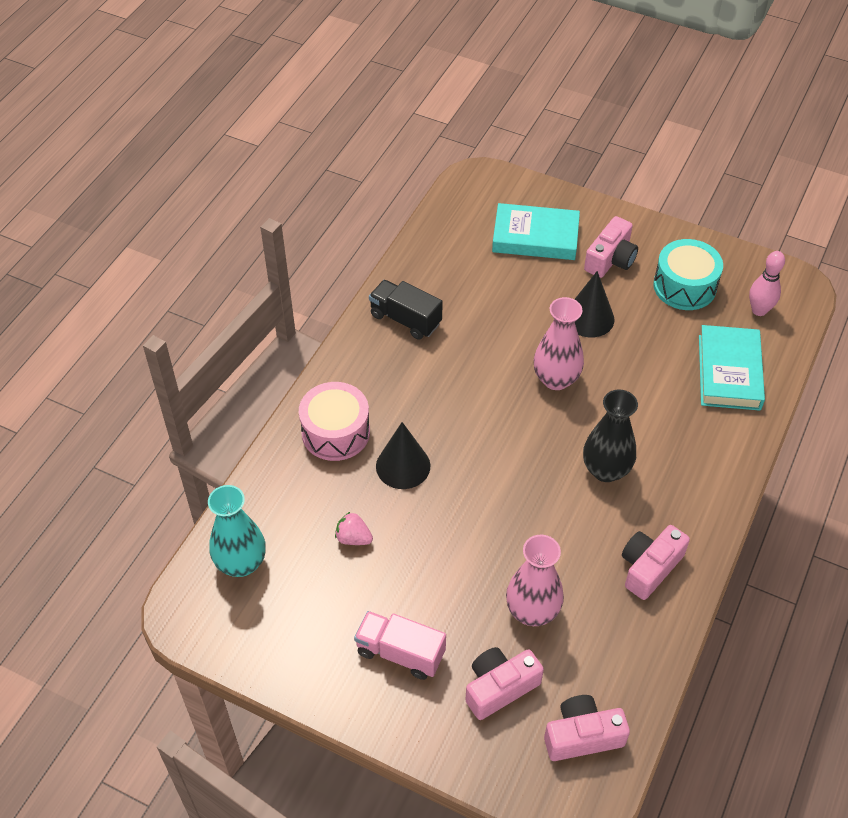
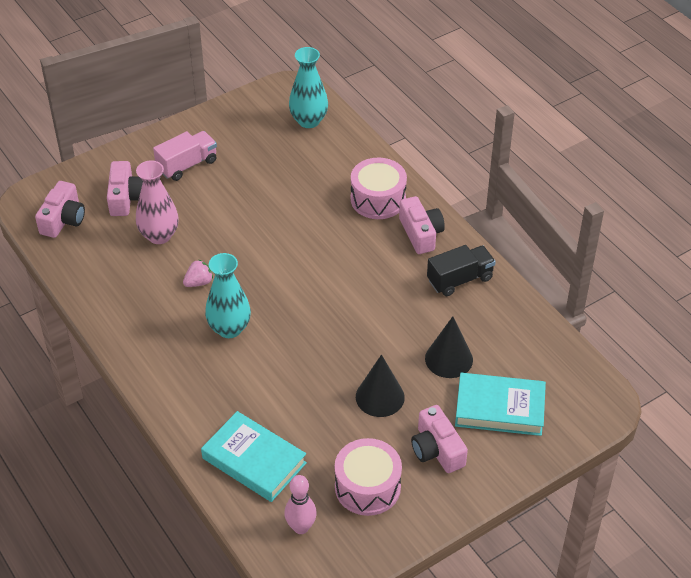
camera: 120 degrees right, 5 degrees down
pink strawberry [335,512,373,545] -> pink strawberry moved to [183,260,213,287]
black cone [376,422,430,489] -> black cone moved to [425,316,473,378]
turquoise book [492,203,580,260] -> turquoise book turned 60 degrees clockwise [455,373,546,436]
pink vase [534,297,584,390] -> none
black vase [583,389,638,482] -> turquoise vase [205,253,251,338]
pink camera [622,525,690,600] -> pink camera moved to [399,196,445,254]
turquoise drum [653,239,723,310] -> pink drum [335,438,402,516]

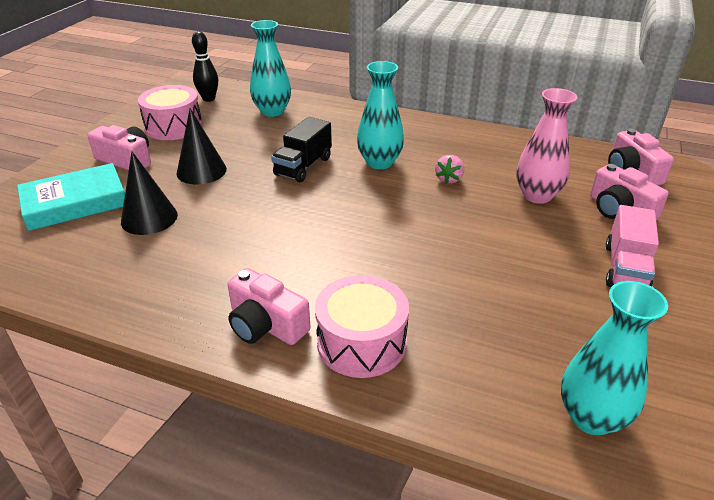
camera: 145 degrees right, 10 degrees down
turquoise book [201,411,307,502] -> turquoise vase [250,20,291,117]
pink bowling pin [284,475,317,534] -> black bowling pin [192,31,218,102]
black truck [427,245,496,296] -> black truck moved to [271,117,332,183]

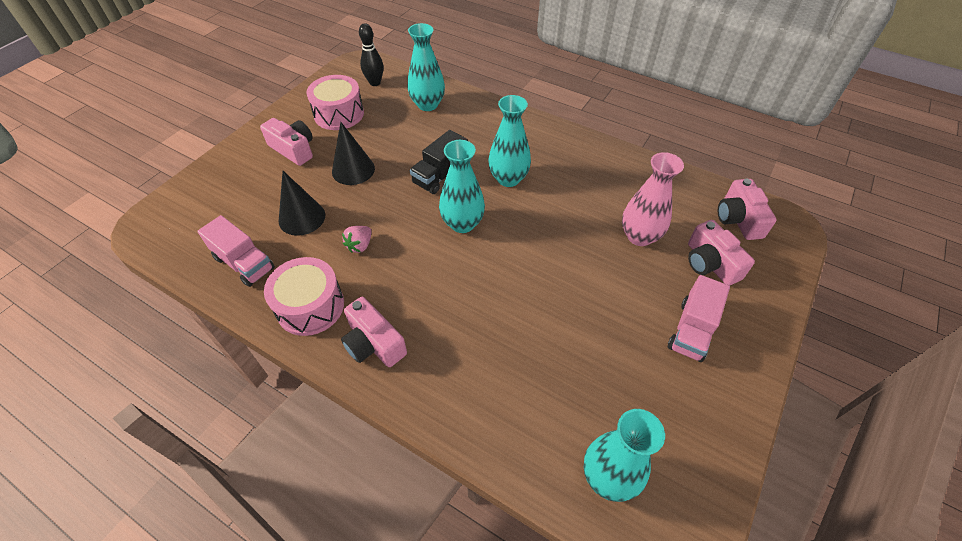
camera: 10 degrees right, 15 degrees up
turquoise book [17,163,125,231] -> none
pink drum [315,275,409,378] -> pink drum moved to [264,257,344,336]
pink strawberry [435,155,464,184] -> pink strawberry moved to [342,226,372,253]
none -> pink truck [197,215,275,287]
none -> turquoise vase [439,140,485,233]

